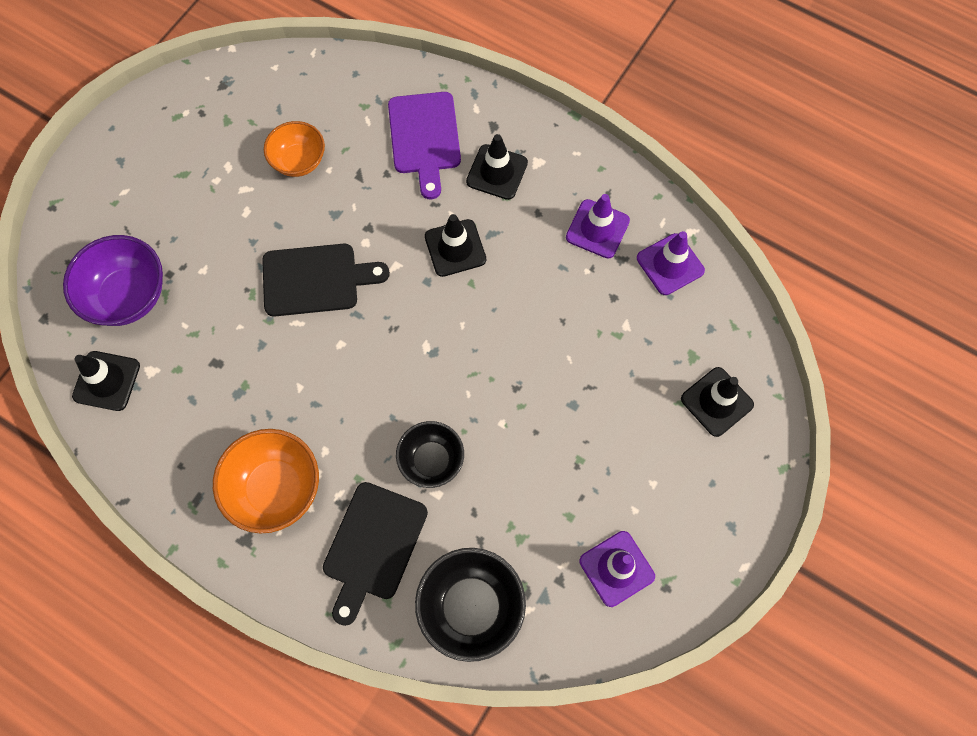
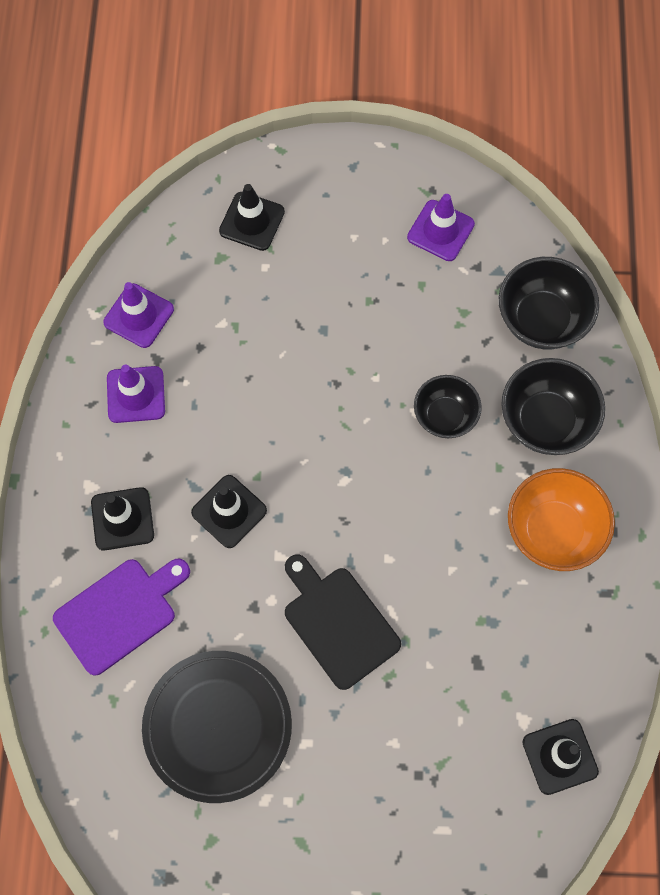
camera: 120 degrees left, 0 degrees up
purple bowl [63,235,163,326] -> none
orange bowl [264,121,325,177] -> black plate [142,651,292,803]
black cutting board [323,482,428,626] -> black bowl [501,358,605,455]

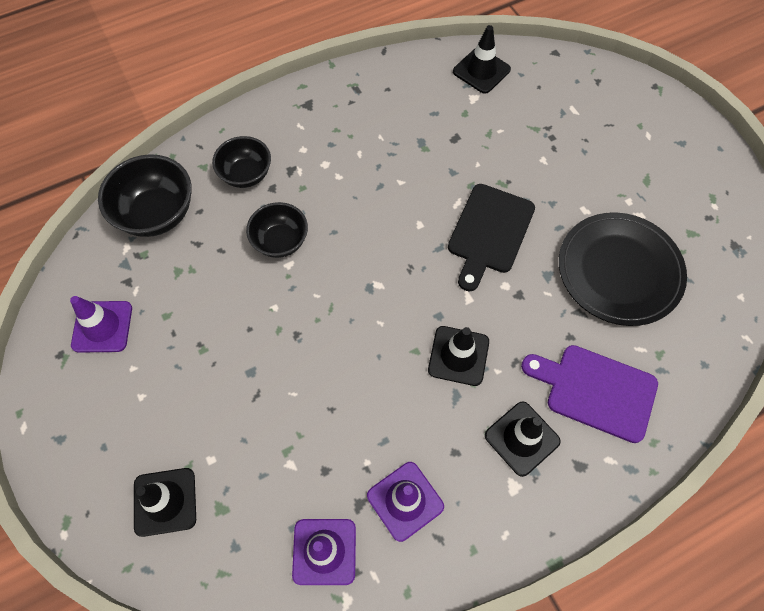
camera: 120 degrees left, 5 degrees down
black bowl [501,358,605,455] -> black bowl [212,136,271,188], size x0.66
orange bowl [508,468,615,571] -> none

